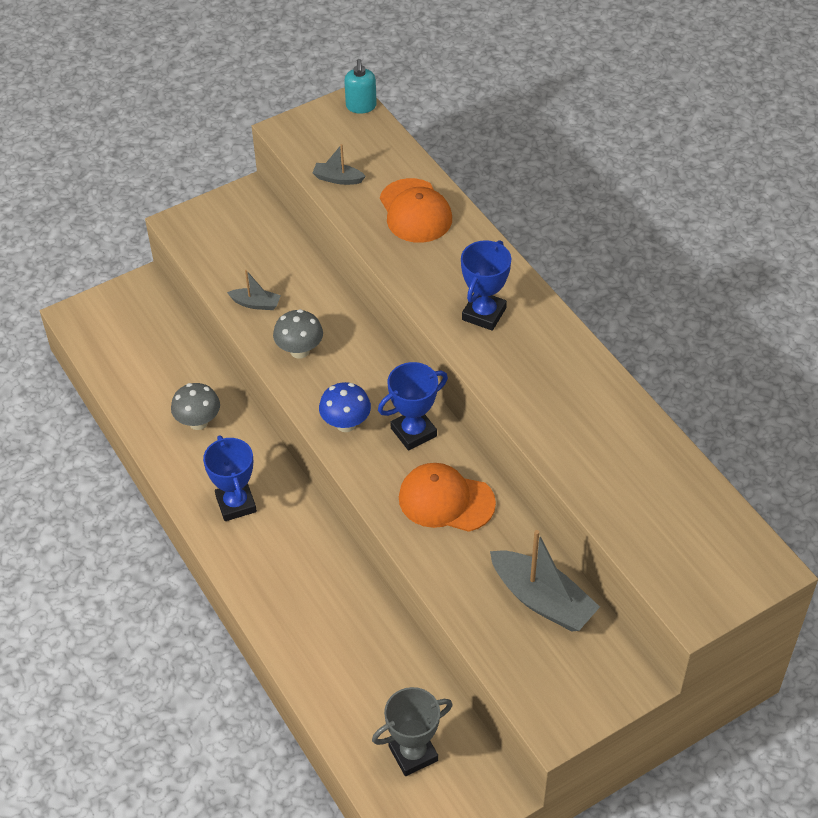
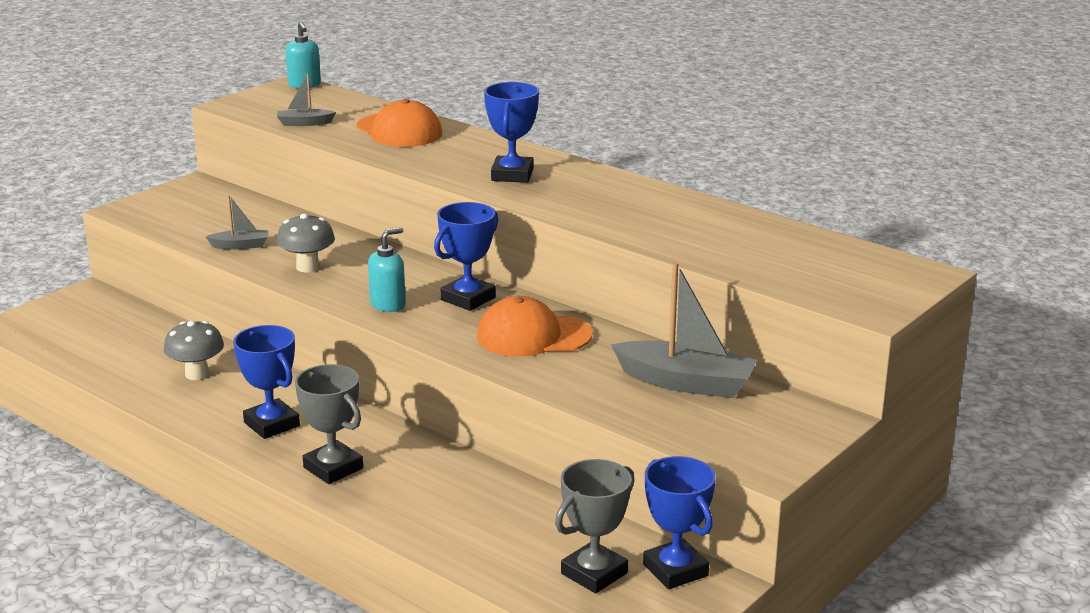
camera: 20 degrees left, 25 degrees down
blue mushroom [319,382,371,432] -> turquoise soap dispenser [368,227,406,312]
none -> grey trophy [295,364,363,484]
none -> blue trophy [643,456,716,589]

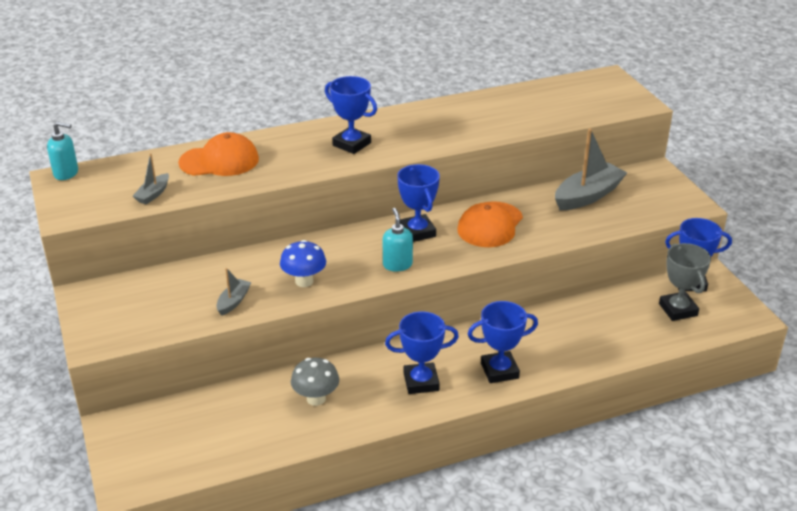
camera: 60 degrees left, 10 degrees up
grey mushroom [277,214,335,272] -> blue mushroom [280,240,326,287]
grey trophy [295,364,363,484] -> blue trophy [468,301,538,383]

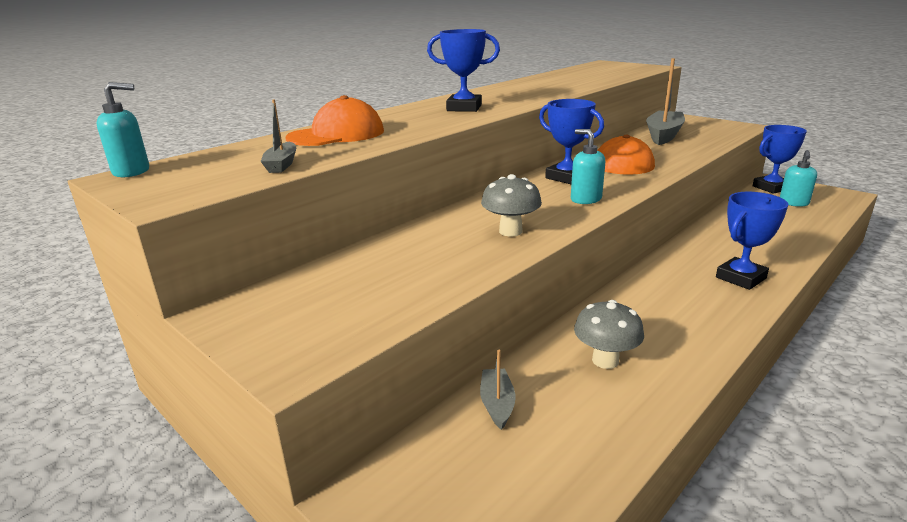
camera: 25 degrees left, 10 degrees down
grey boat [216,268,251,316] -> grey boat moved to [480,350,516,430]
blue mushroom [280,240,326,287] -> grey mushroom [481,174,542,236]
blue trophy [385,311,459,394] -> none
grey trophy [659,243,711,321] -> turquoise soap dispenser [780,150,817,207]

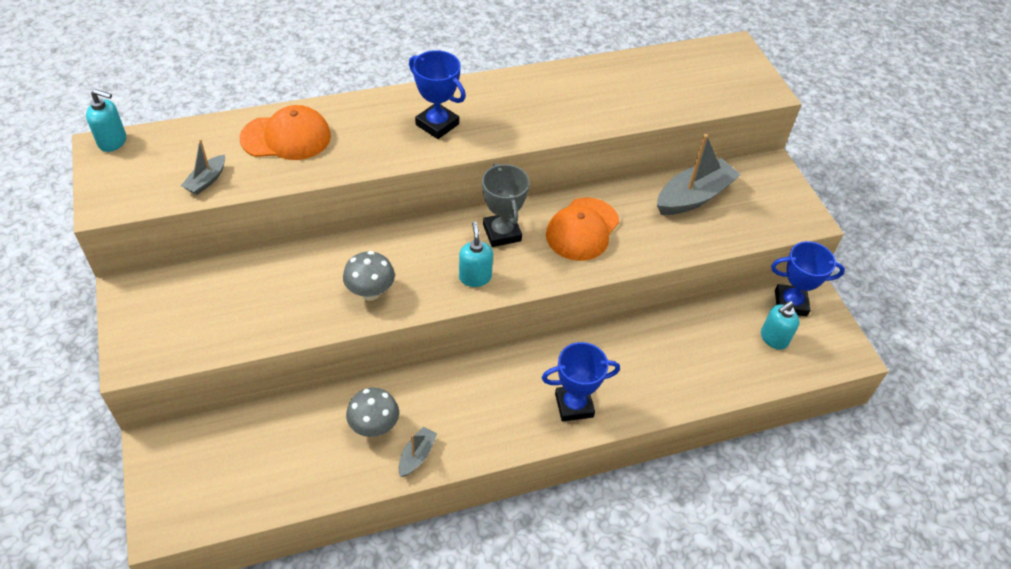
camera: 25 degrees right, 25 degrees up
grey boat [480,350,516,430] -> grey boat moved to [399,427,437,477]
blue trophy [539,99,604,184] -> grey trophy [482,163,530,247]

